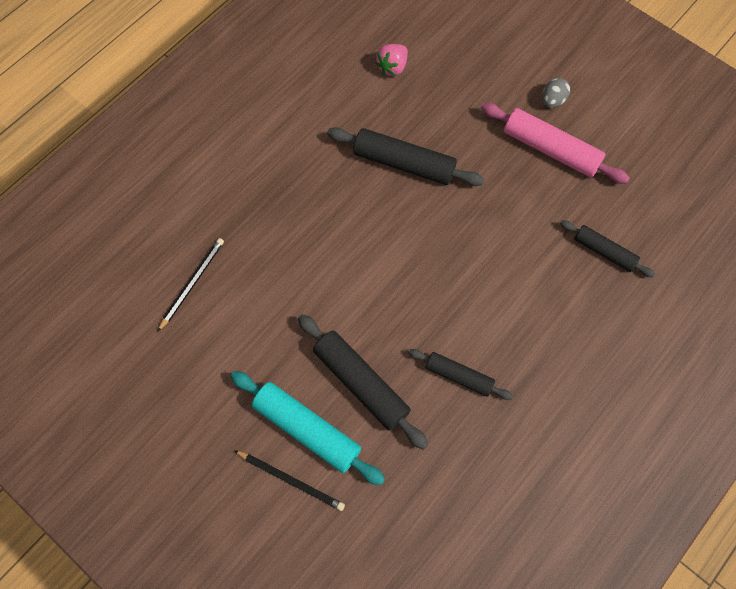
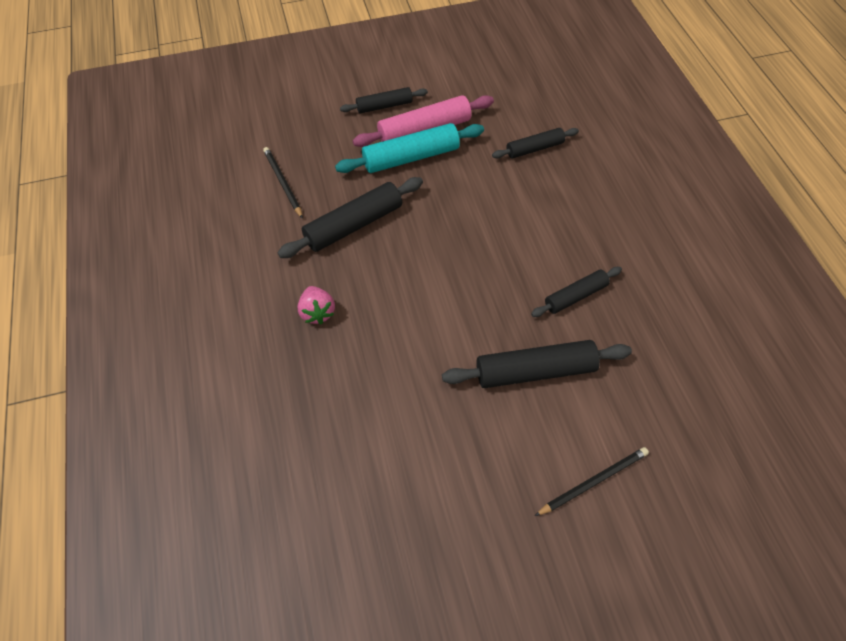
camera: 55 degrees left, 10 degrees down
black pencil [158,238,224,331] -> black pencil moved to [263,147,303,219]
turquoise rolling pin [231,371,385,485] -> turquoise rolling pin moved to [335,123,484,173]
pink strawberry [375,44,408,76] -> pink strawberry moved to [298,286,335,324]
grey egg [542,78,570,108] -> black rolling pin [340,87,428,113]

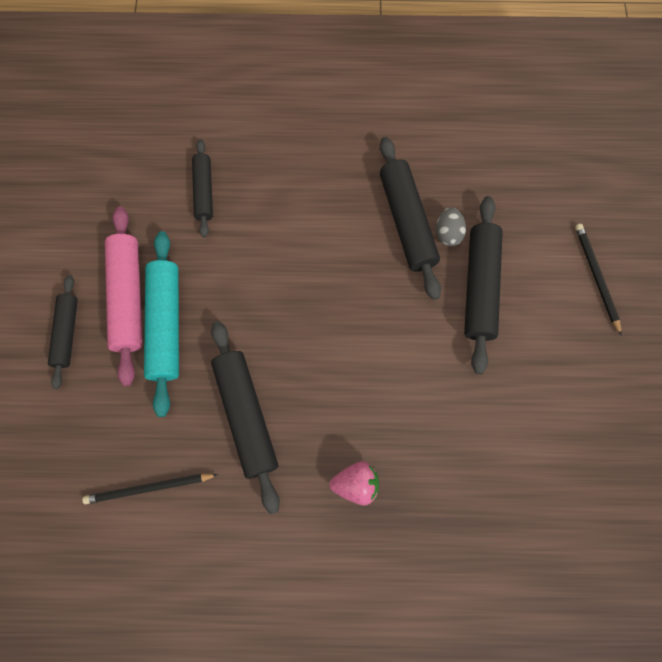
camera: 75 degrees left, 15 degrees up
black rolling pin [531,267,622,317] -> black rolling pin [380,137,441,300], size x1.63
none -> grey egg [436,207,466,246]

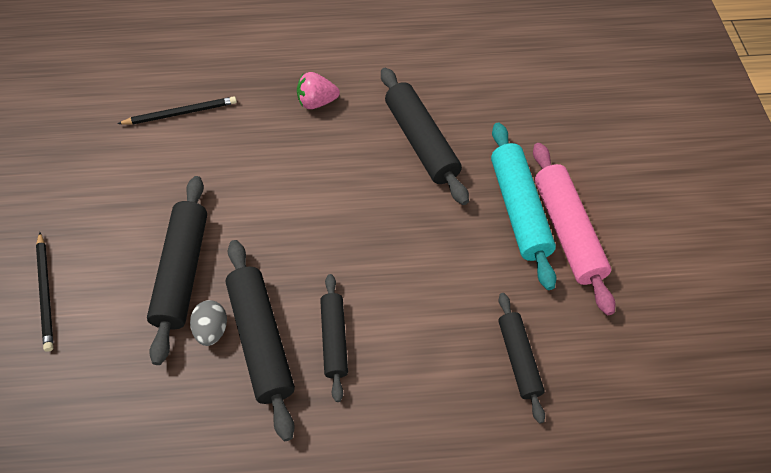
camera: 175 degrees right, 15 degrees down
black rolling pin [48,275,78,389] -> black rolling pin moved to [320,274,348,402]
black pencil [82,474,218,504] -> black pencil moved to [117,96,237,124]

